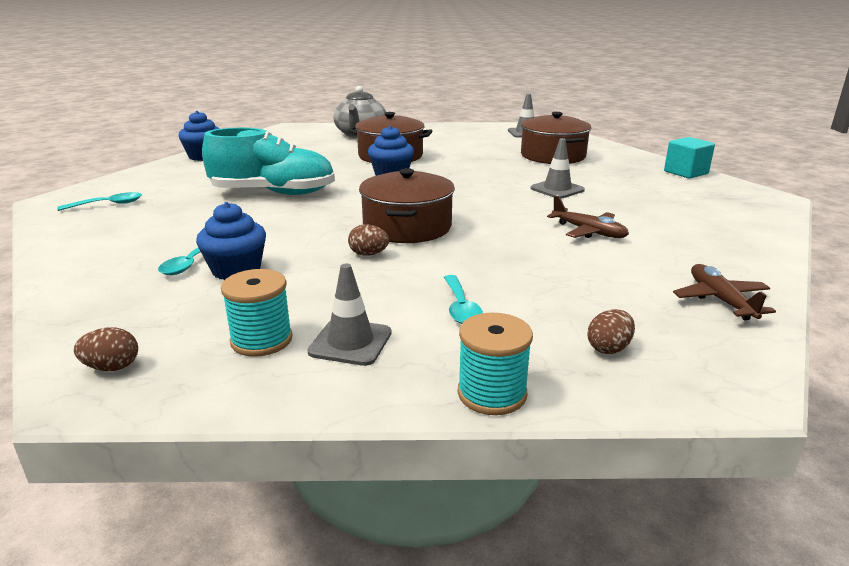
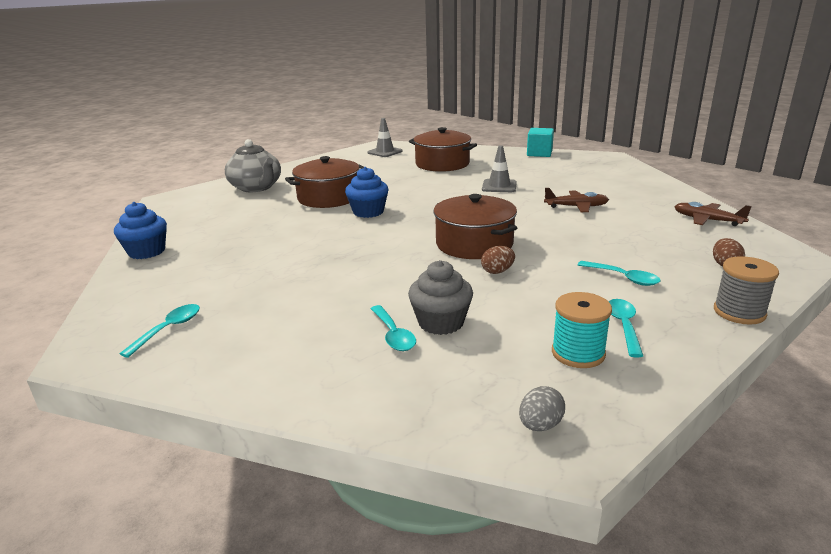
camera: 40 degrees left, 0 degrees up
brown egg [74,327,138,371] -> grey egg [519,386,565,431]
blue cupcake [196,202,266,280] -> grey cupcake [408,260,473,335]
turquoise shoe [202,128,335,195] -> none
grey traffic cone [307,263,392,366] -> turquoise spoon [609,299,643,358]
turquoise spool [458,313,533,415] -> grey spool [714,256,779,325]

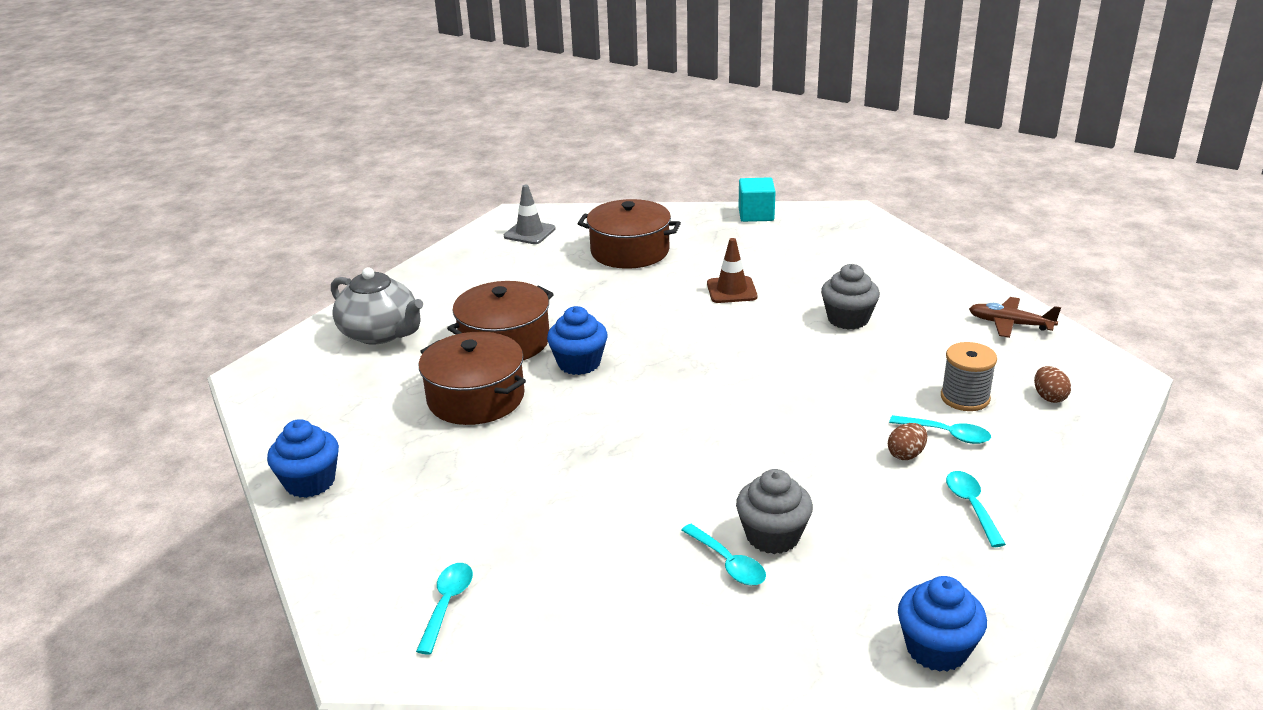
camera: 15 degrees left, 5 degrees up
brown pot [433,194,517,259] -> brown pot moved to [419,332,526,425]
brown egg [481,246,515,274] -> brown egg moved to [888,423,927,460]
grey traffic cone [482,145,517,192] -> brown traffic cone [707,238,757,303]
grey egg [519,386,565,431] -> blue cupcake [898,576,987,672]
brown plane [544,188,609,212] -> grey cupcake [821,264,880,330]
turquoise spool [552,292,612,368] -> none
grey spool [714,256,779,325] -> grey spool moved to [941,342,997,411]

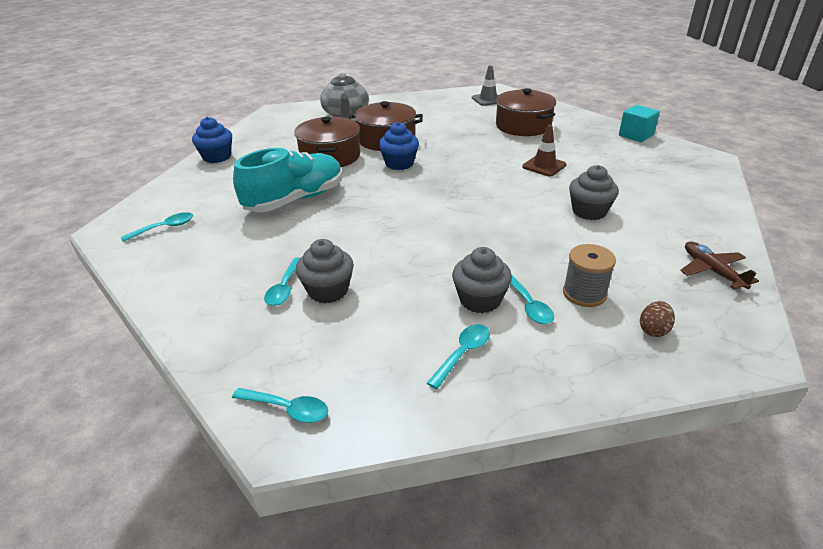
camera: 45 degrees right, 5 degrees up
brown egg [888,423,927,460] -> grey cupcake [452,247,512,313]
blue cupcake [898,576,987,672] -> turquoise spoon [232,388,328,423]
none -> turquoise shoe [233,148,343,212]

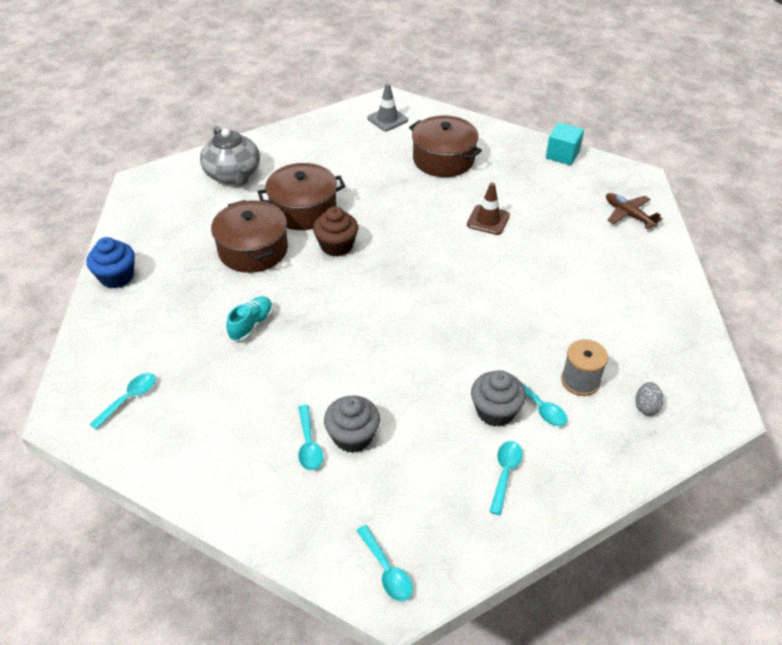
camera: 20 degrees left, 10 degrees up
turquoise spoon [232,388,328,423] -> turquoise spoon turned 60 degrees clockwise [356,525,413,601]
turquoise shoe [233,148,343,212] -> turquoise shoe [226,296,273,341], size x0.49
blue cupcake [379,122,419,170] -> brown cupcake [313,207,358,257]
grey cupcake [569,165,619,220] -> none
brown egg [640,301,675,337] -> grey egg [635,382,663,415]
brown plane [680,241,759,290] -> brown plane moved to [606,193,663,229]

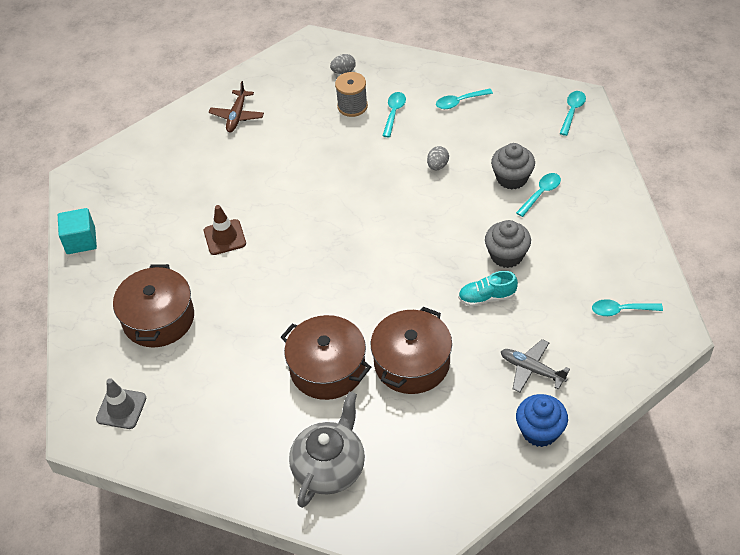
camera: 125 degrees left, 5 degrees up
brown cupcake [313,207,358,257] -> none
grey cupcake [471,370,526,427] -> grey cupcake moved to [485,220,531,268]
brown plane [606,193,663,229] -> brown plane moved to [209,81,264,132]
none -> grey egg [427,146,449,170]
none -> grey plane [501,339,570,392]

